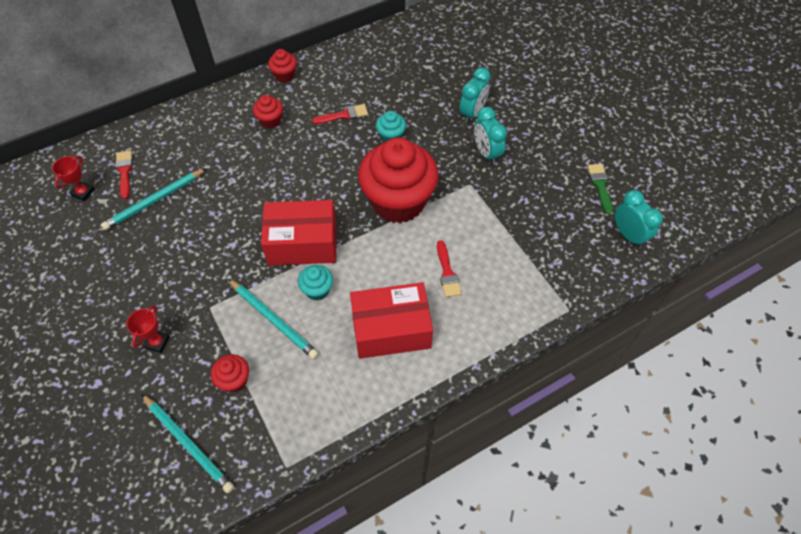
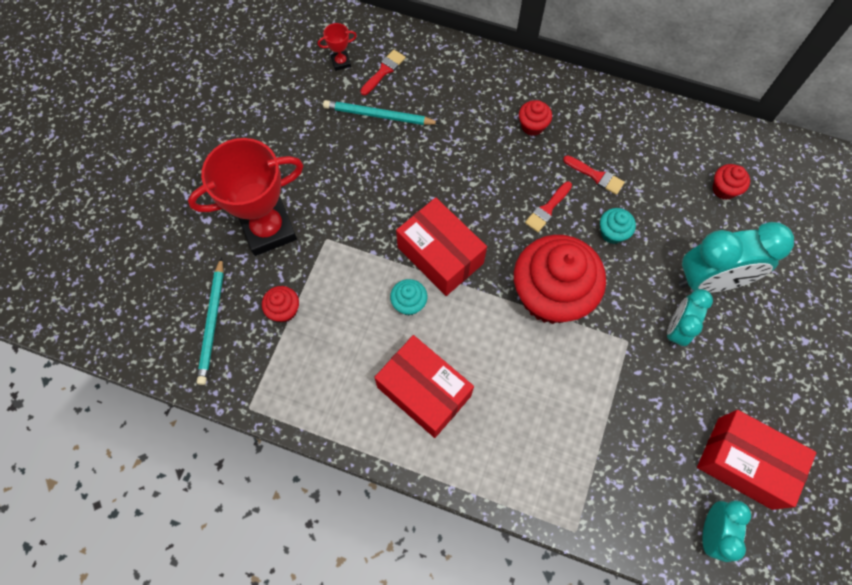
camera: 50 degrees right, 10 degrees up
red trophy [126,305,170,353] -> red trophy [188,138,304,256], size x2.46
turquoise pencil [228,279,319,359] -> none
red cupcake [268,49,297,82] -> red cupcake moved to [713,164,750,200]
red brush [437,240,462,297] -> red brush moved to [525,181,572,232]
turquoise clock [459,67,491,123] -> turquoise clock [679,222,794,293], size x1.71
green brush [587,164,613,214] -> red box [697,410,816,510]

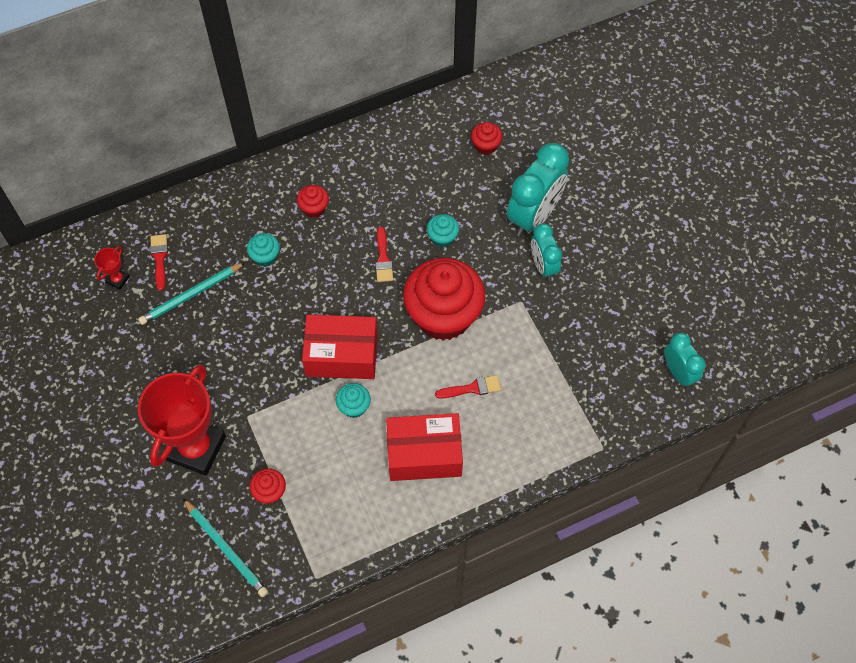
camera: 45 degrees left, 5 degrees down
red brush [563,155,625,195] -> red brush moved to [435,375,501,399]
red box [697,410,816,510] -> none
none -> turquoise cupcake [247,233,280,267]

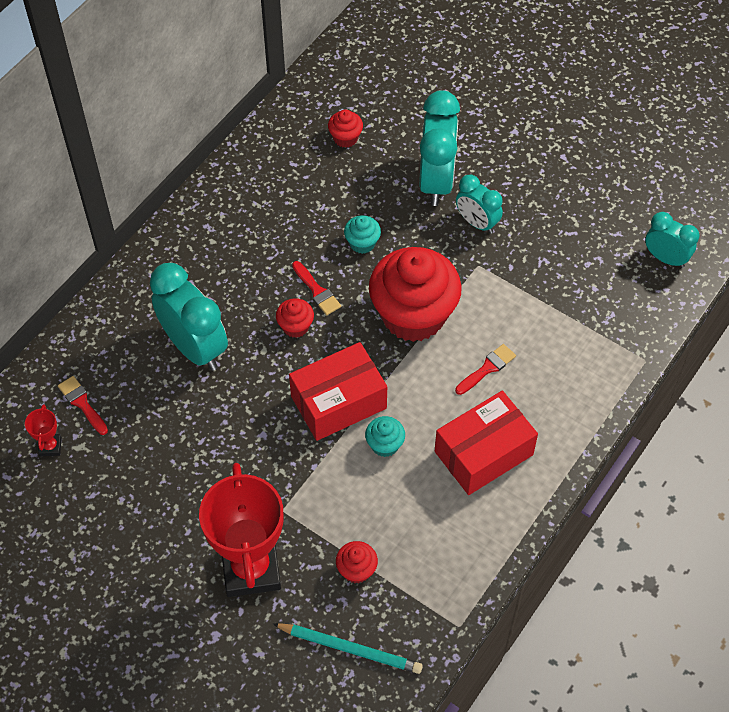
camera: 30 degrees left, 5 degrees down
turquoise pencil [138,262,246,325] -> none
turquoise cupcake [247,233,280,267] -> turquoise clock [150,263,228,371]
red cupcake [297,185,329,218] -> red cupcake moved to [276,298,314,338]

